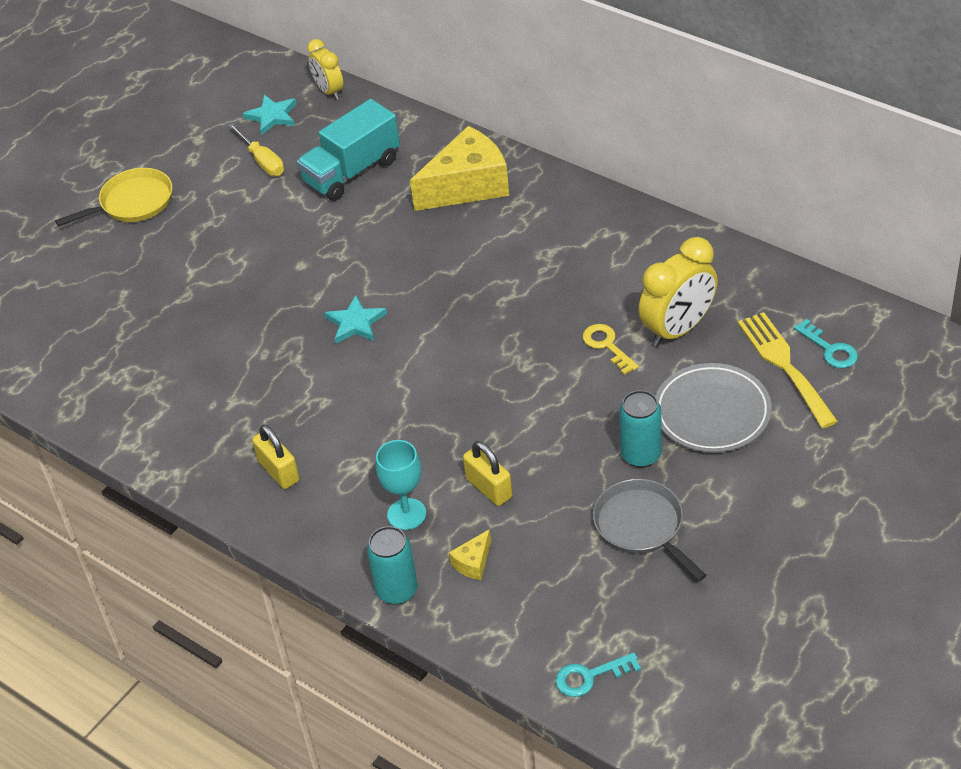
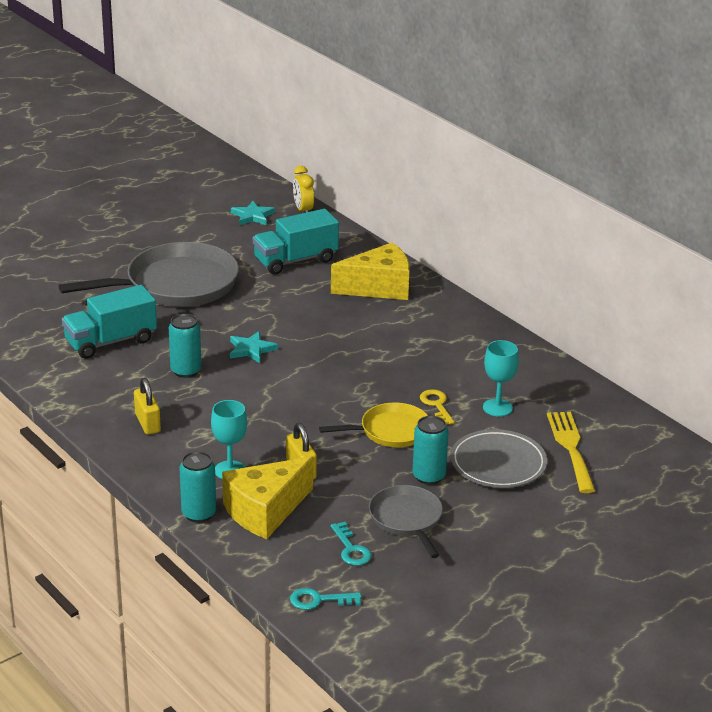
camera: 10 degrees right, 15 degrees down
yellow pan [55,168,172,226] -> yellow pan moved to [319,403,428,447]
yellow screwdriver [228,123,284,176] -> none
yellow cheese [449,529,491,580] -> yellow cheese [222,456,313,539], size x2.38
yellow clock [639,237,718,347] -> turquoise goblet [483,340,519,417]
turquoise key [794,319,858,368] -> turquoise key moved to [331,522,372,566]
none -> grey pan [59,242,239,307]
none -> turquoise truck [62,285,157,359]
none -> turquoise can [169,314,201,378]

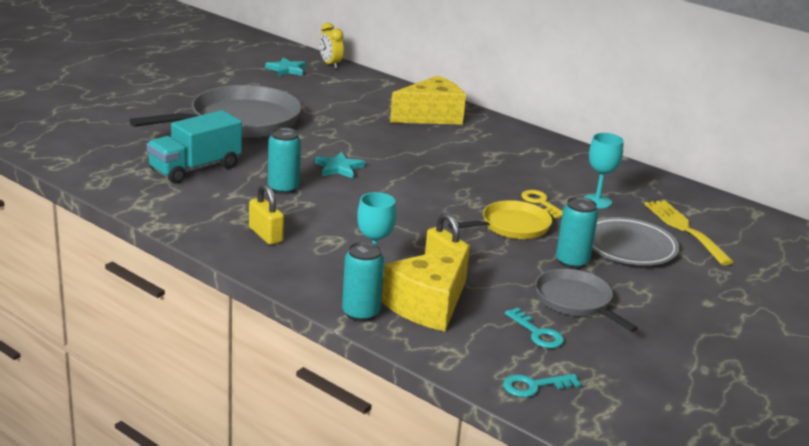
camera: 15 degrees left, 5 degrees down
turquoise truck [253,209,339,275] -> none

